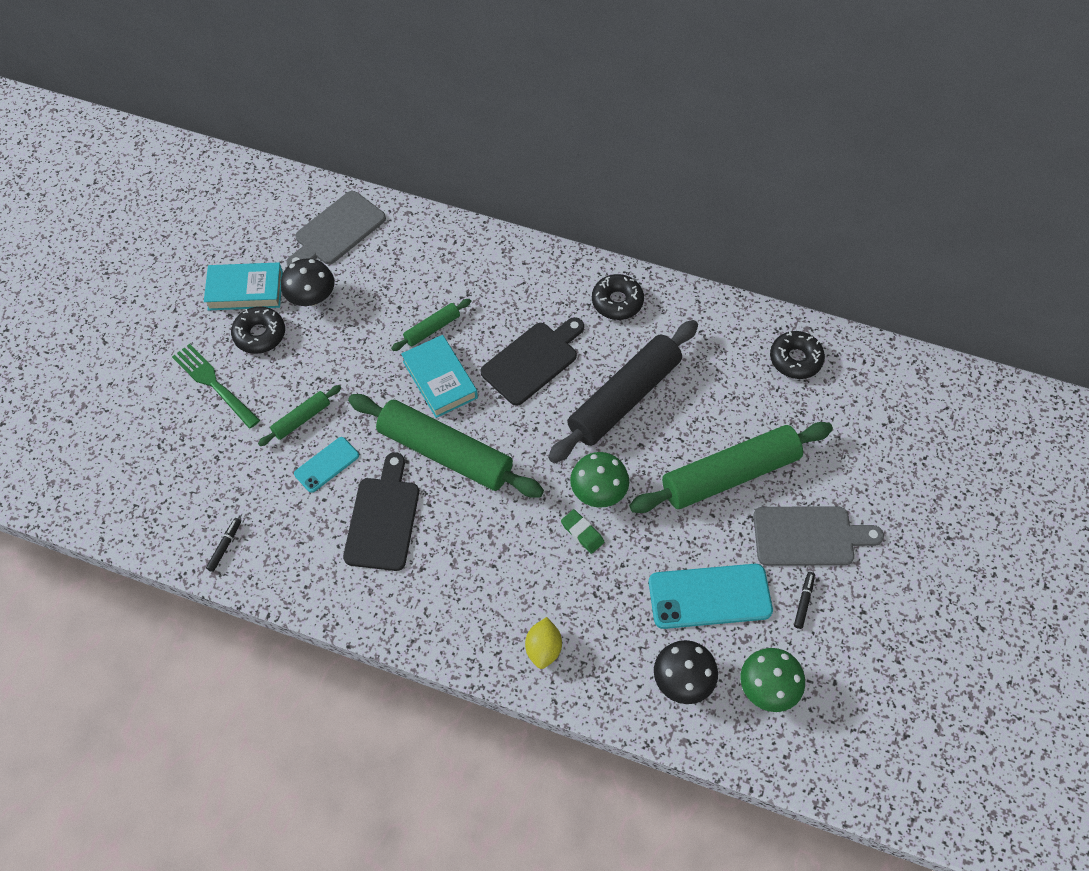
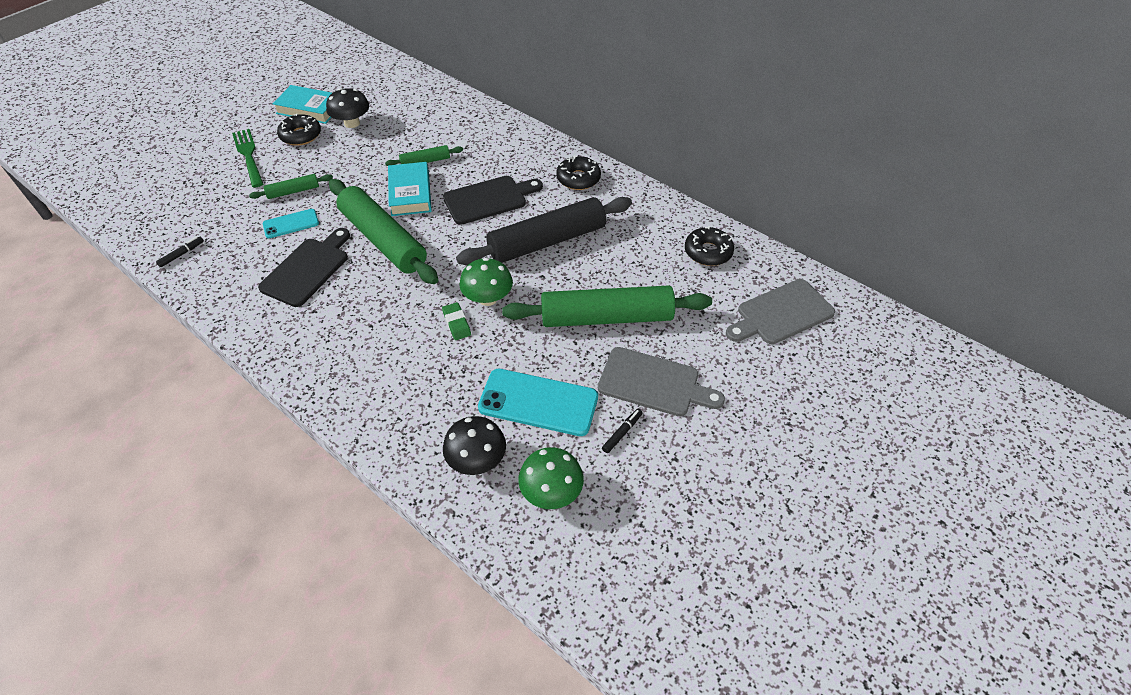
camera: 20 degrees right, 10 degrees down
grey cutting board [287,191,386,266] -> grey cutting board moved to [726,279,835,344]
yellow lemon [525,617,562,669] -> none

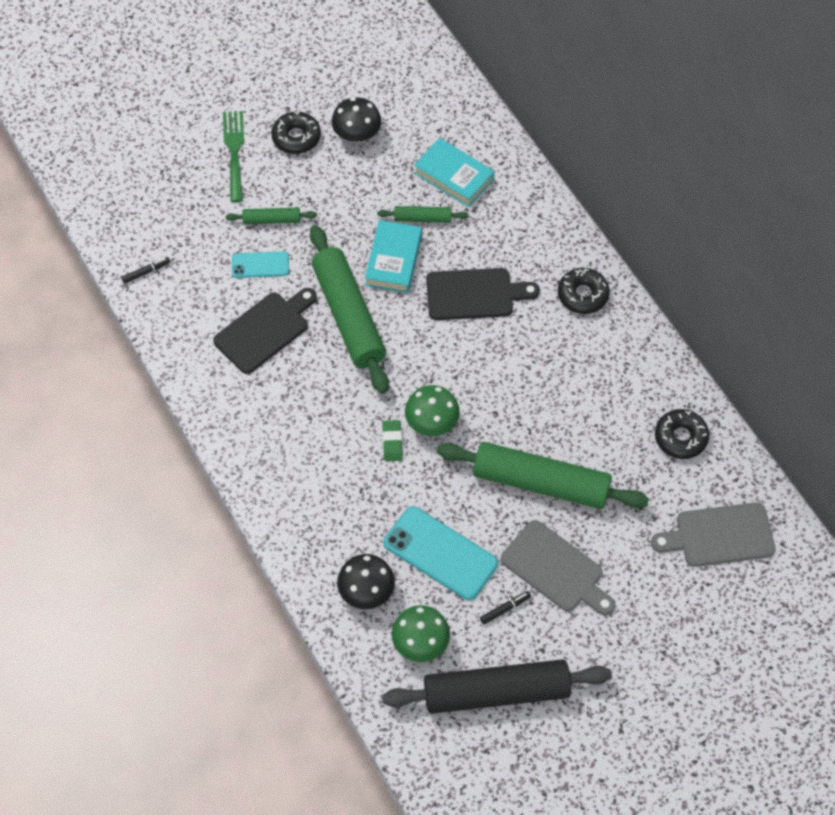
camera: 20 degrees right, 10 degrees up
turquoise book [273,85,332,124] -> turquoise book moved to [414,138,495,208]
black rolling pin [456,197,632,265] -> black rolling pin moved to [382,659,612,714]

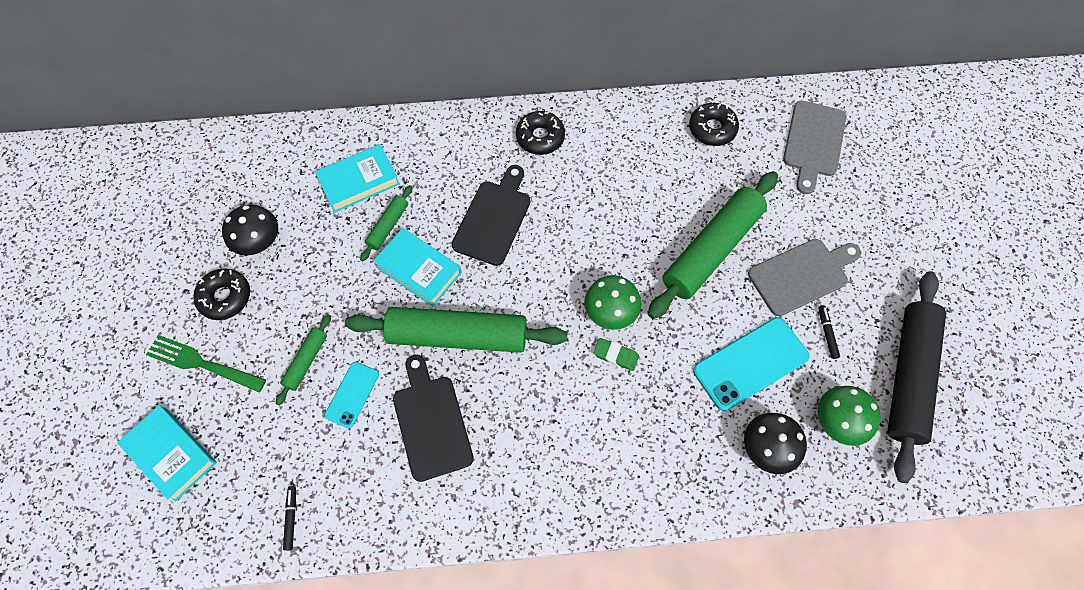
camera: 65 degrees left, 5 degrees up
none -> turquoise book [117,405,217,502]

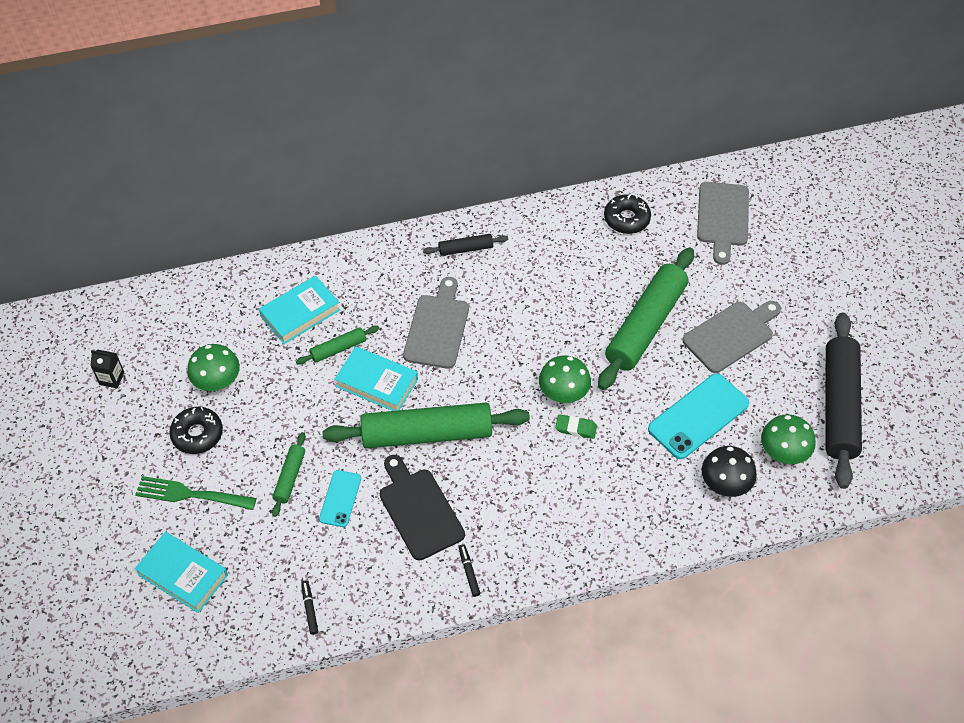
camera: 10 degrees left, 10 degrees down
black mushroom [222,204,278,256] -> green mushroom [187,344,240,391]
green rolling pin [360,185,413,261] -> green rolling pin turned 45 degrees clockwise [296,325,379,365]
black cutting board [452,165,531,266] -> grey cutting board [403,277,469,369]
black donut [516,111,565,155] -> black rolling pin [423,234,508,256]
black marker [818,305,840,359] -> black marker moved to [459,544,480,597]
none -> black carton [90,350,125,388]

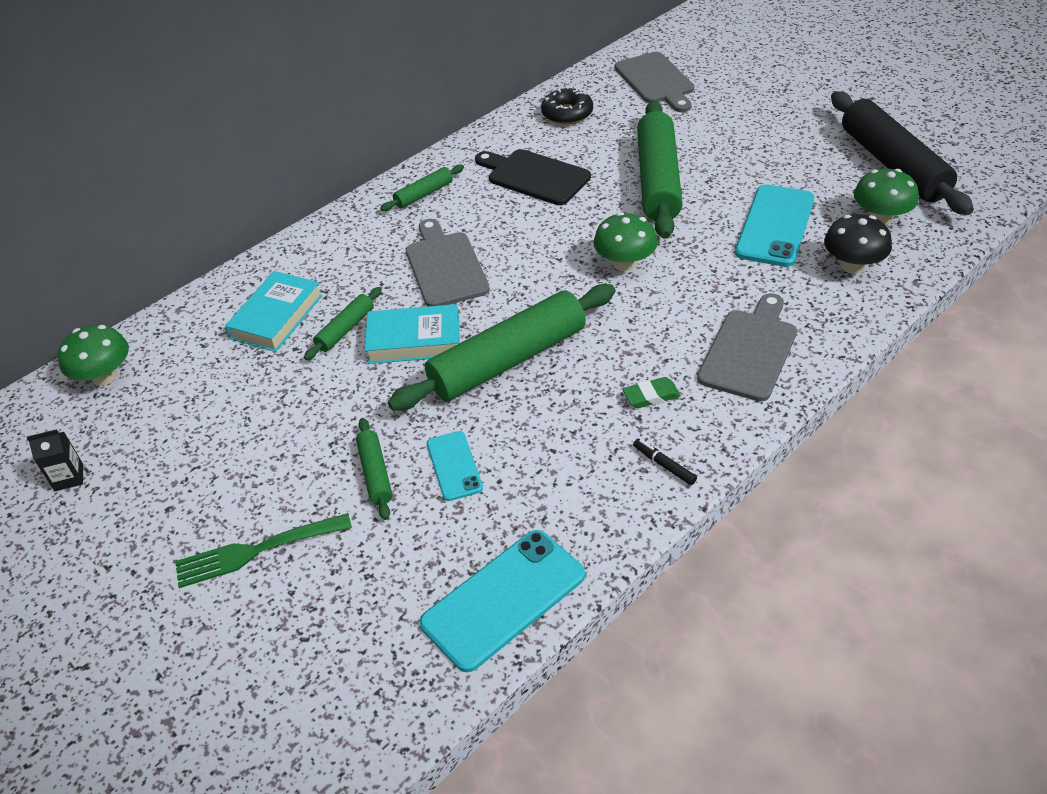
camera: 25 degrees left, 10 degrees down
turquoise book [135,532,228,613] -> none
black donut [169,407,223,454] -> none
green mushroom [187,344,240,391] -> green mushroom moved to [58,325,129,386]
black marker [301,581,318,635] -> turquoise phone [420,530,585,672]
black cutting board [380,455,465,560] -> black cutting board moved to [475,149,591,205]
black rolling pin [423,234,508,256] -> green rolling pin [380,165,464,211]
green eraser [555,414,597,439] -> green eraser moved to [623,377,681,408]
grey cutting board [682,301,781,373] -> grey cutting board moved to [697,293,797,402]

